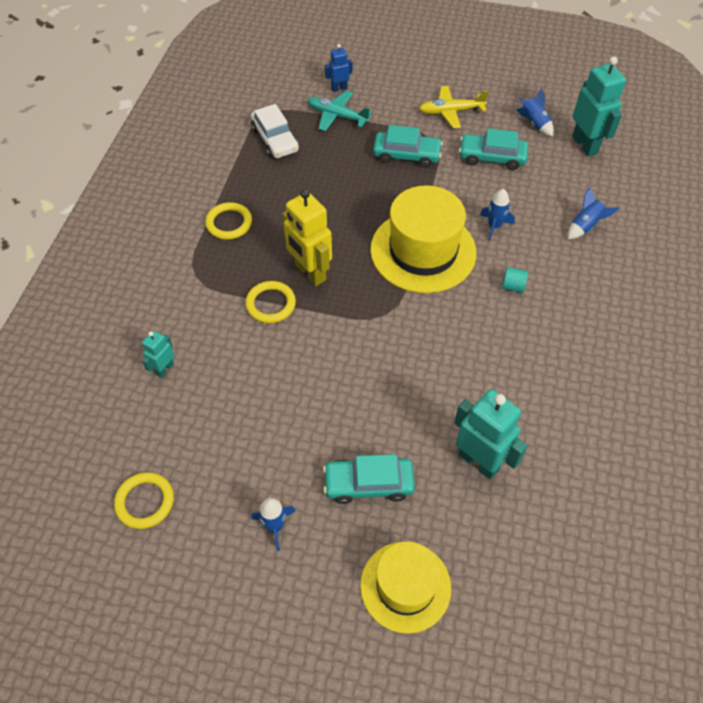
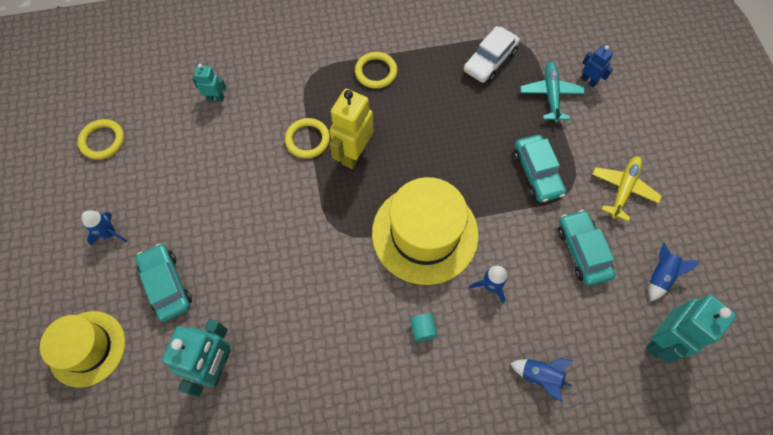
camera: 65 degrees right, 10 degrees up
yellow plane [419,86,489,129] -> yellow plane turned 60 degrees clockwise [592,156,662,222]

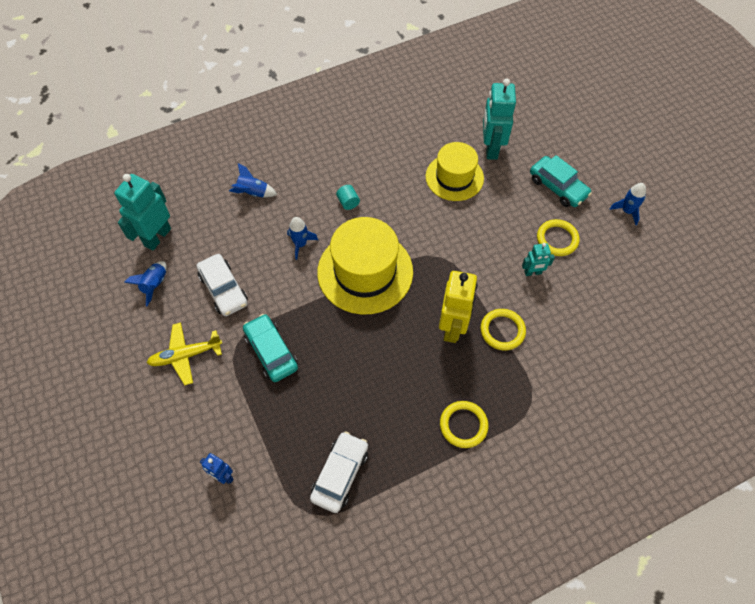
camera: 165 degrees right, 5 degrees down
yellow hat [40,311,125,388] -> yellow hat moved to [426,142,484,201]
yellow ring [78,119,124,160] -> yellow ring moved to [537,219,580,256]
turquoise robot [192,64,226,102] -> turquoise robot moved to [522,243,555,276]
turquoise plane [520,62,586,123] -> none
turquoise car [558,210,615,286] -> white car [197,254,248,316]
yellow plane [592,156,662,222] -> yellow plane turned 60 degrees clockwise [147,322,222,385]

